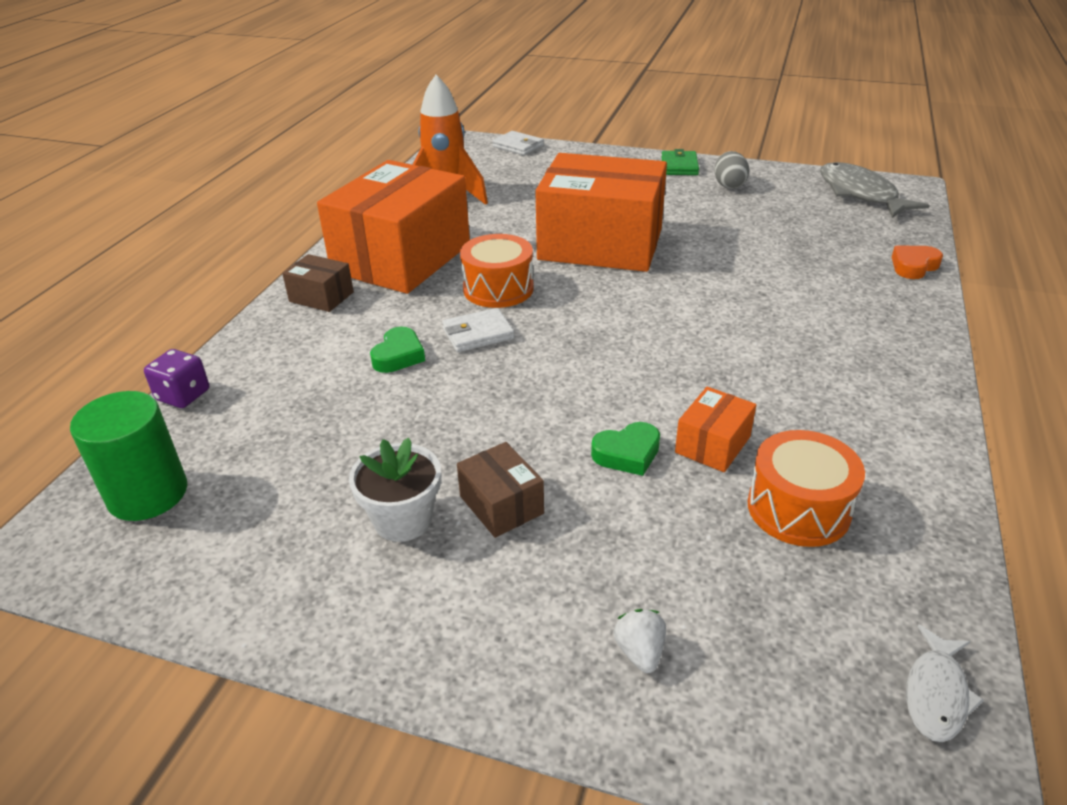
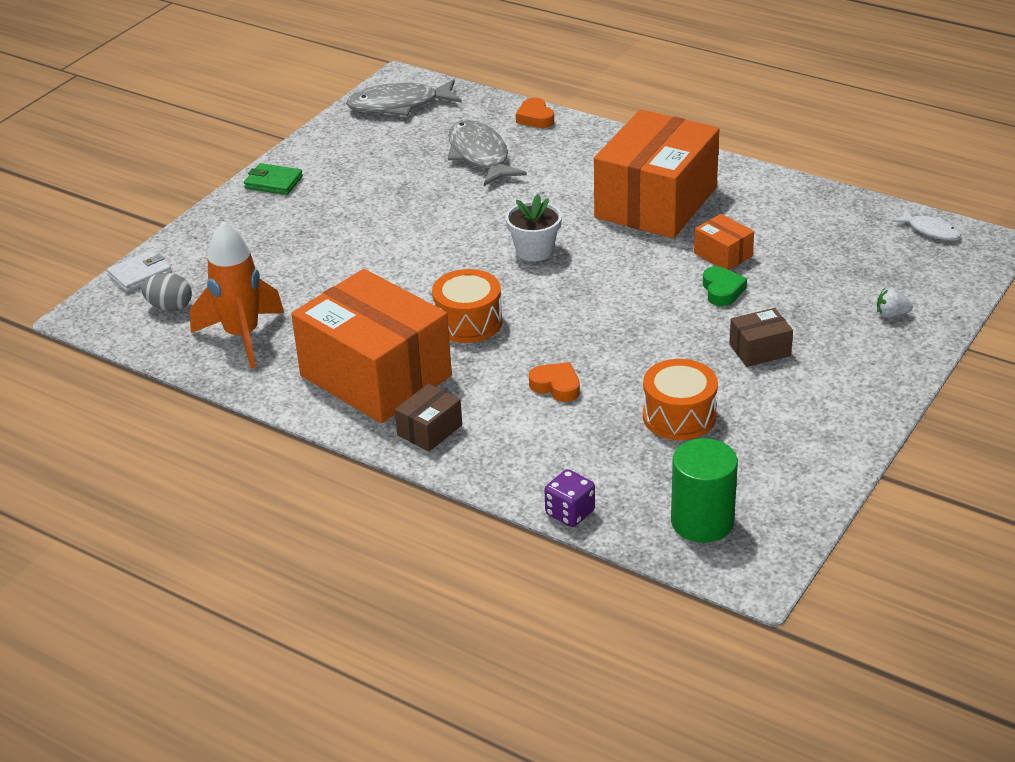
camera: 75 degrees left, 0 degrees up
white flower pot [349,438,441,542] -> white flower pot moved to [505,194,562,261]
green heart [370,326,425,373] -> orange heart [529,362,580,402]
white wallet [442,308,515,352] -> none
orange box [535,153,667,272] -> orange box moved to [594,109,719,238]
grey egg [715,151,749,189] -> grey egg moved to [141,273,192,312]
orange drum [748,430,865,547] -> orange drum moved to [643,359,718,440]
none -> grey fish [448,120,527,186]

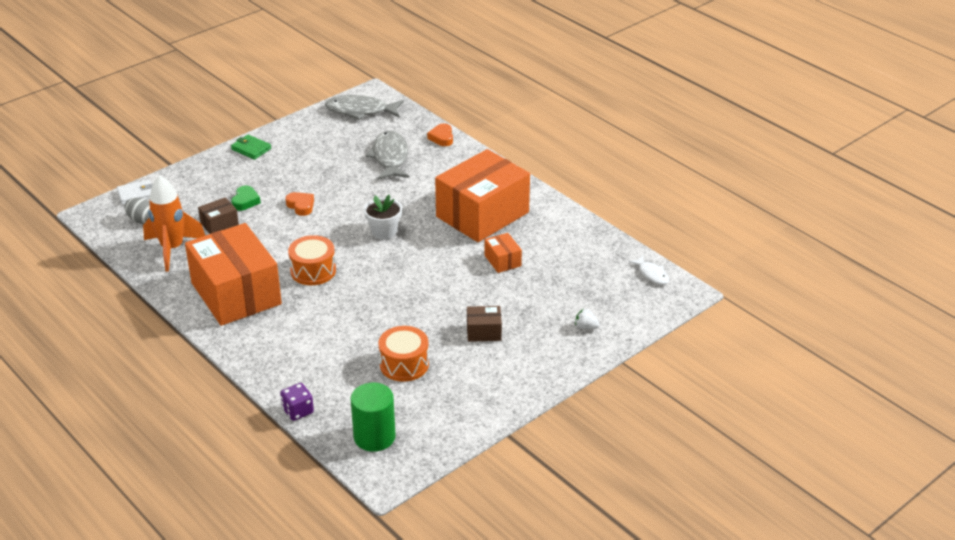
camera: 15 degrees right, 0 degrees up
brown box [395,383,462,452] -> brown box moved to [198,197,239,234]
orange heart [529,362,580,402] -> orange heart moved to [286,192,314,216]
green heart [703,266,747,306] -> green heart moved to [231,186,261,211]

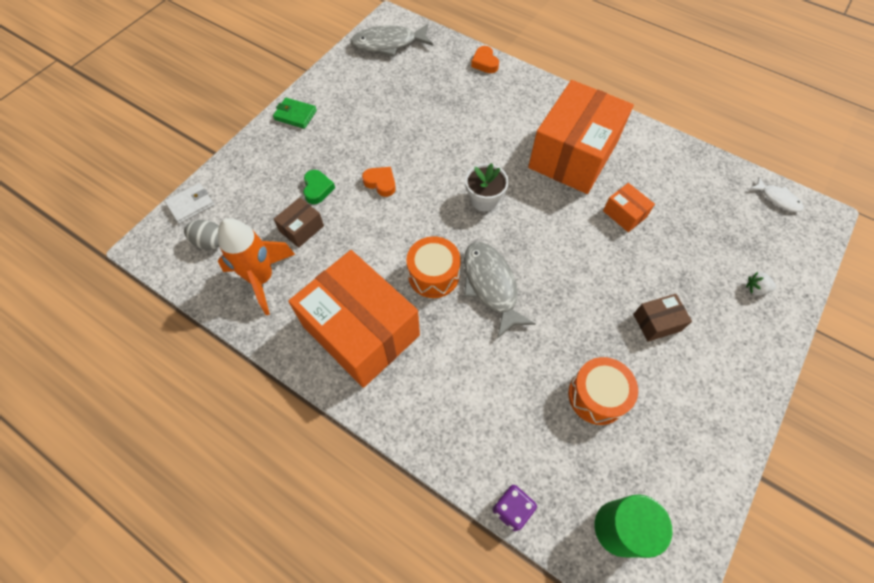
camera: 15 degrees left, 25 degrees up
grey fish [365,131,409,180] -> grey fish moved to [464,242,536,339]

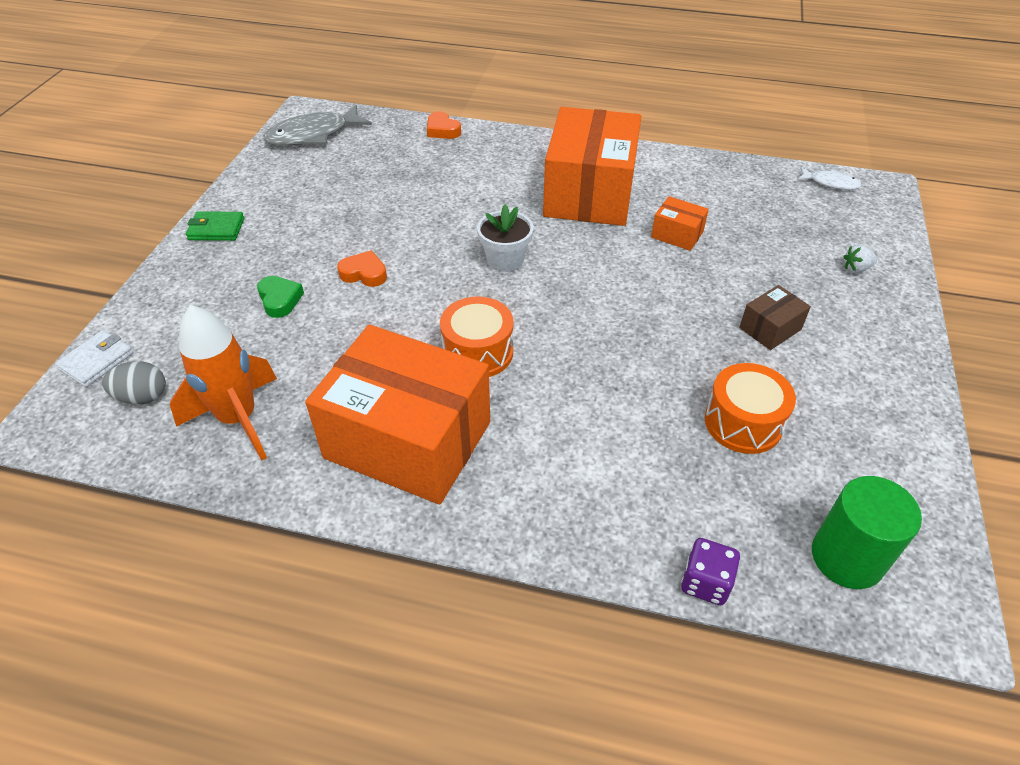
camera: 20 degrees left, 15 degrees down
brown box [274,197,324,248] -> none
grey fish [464,242,536,339] -> none

